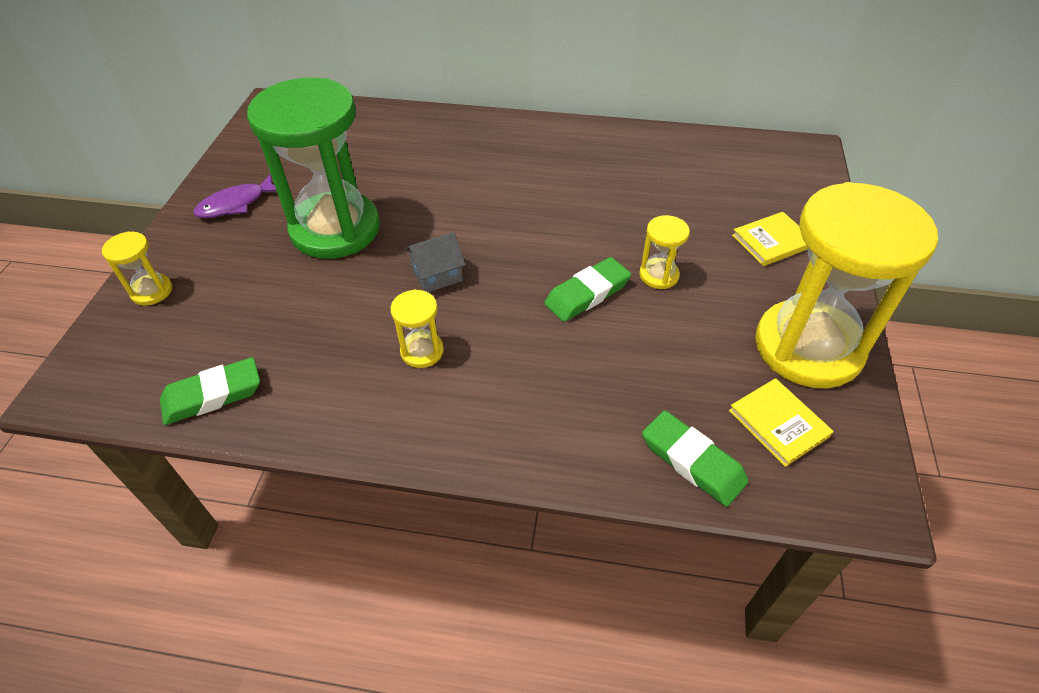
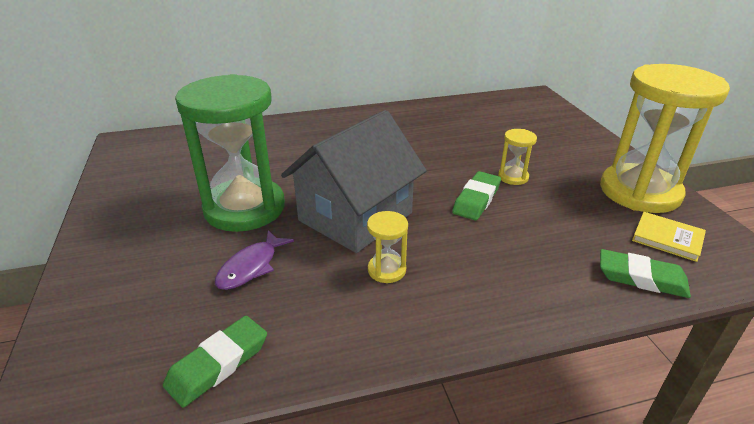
camera: 25 degrees left, 15 degrees down
yellow hourglass [102,231,172,306] -> none
purple fish [194,174,277,218] -> purple fish moved to [215,230,294,290]
grey house [405,232,465,292] -> grey house [281,110,427,253], size x2.43
yellow book [732,212,808,266] -> none

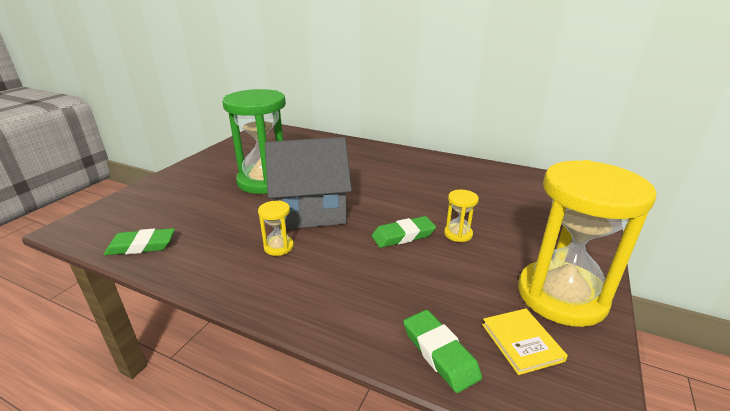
camera: 40 degrees right, 5 degrees down
purple fish [215,230,294,290] -> none

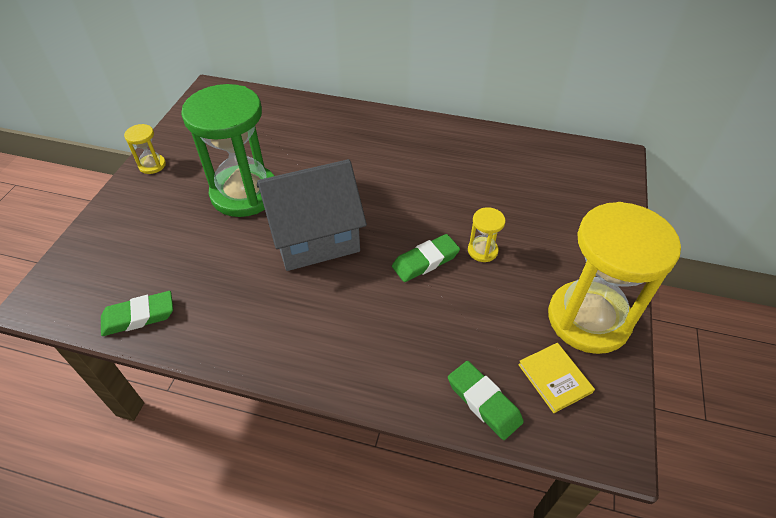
camera: 10 degrees left, 20 degrees up
yellow hourglass [258,201,294,256] -> yellow hourglass moved to [124,124,166,174]

